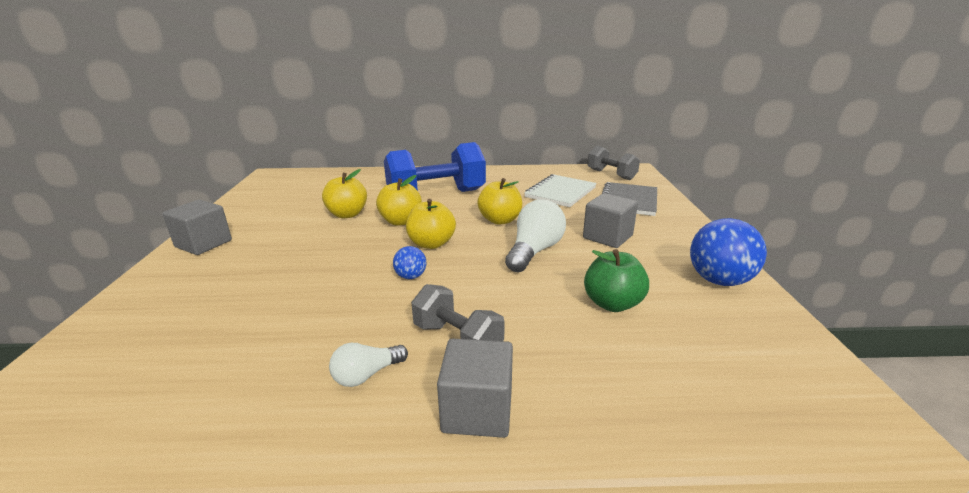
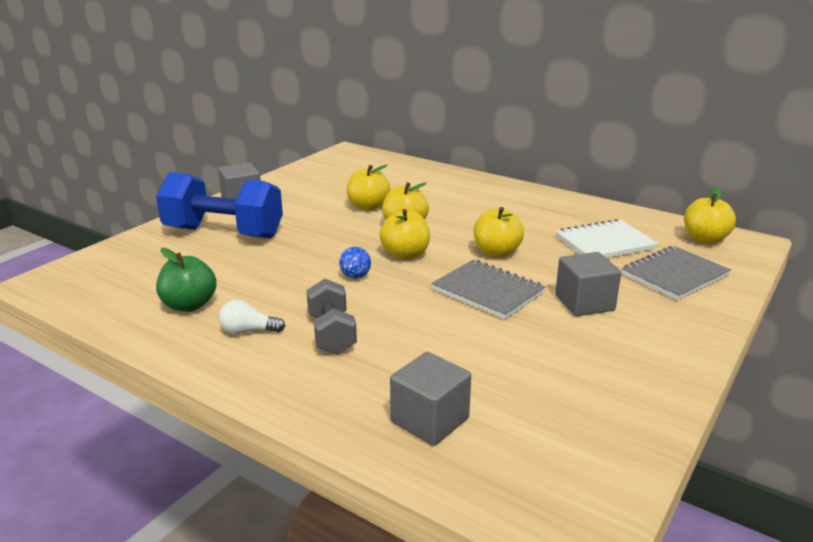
camera: 35 degrees right, 0 degrees up
blue dumbbell [384,142,486,192] -> blue dumbbell moved to [156,172,283,238]
grey cube [437,338,513,438] -> grey cube moved to [390,352,471,446]
white light bulb [505,199,566,272] -> grey notebook [431,260,545,319]
green apple [584,249,649,312] -> green apple moved to [156,248,217,312]
grey dumbbell [587,146,640,180] -> yellow apple [684,187,736,244]
blue ball [690,218,767,286] -> none

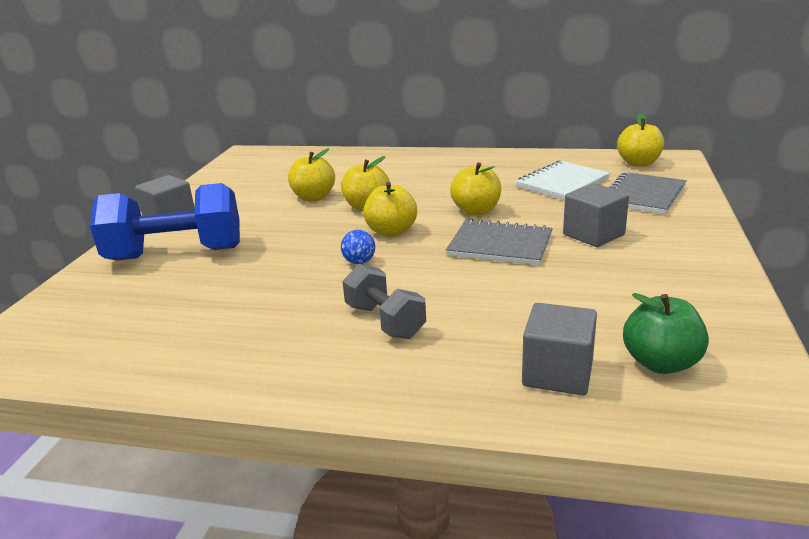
camera: 20 degrees left, 0 degrees up
green apple [156,248,217,312] -> green apple moved to [623,293,709,374]
white light bulb [219,300,285,334] -> none

